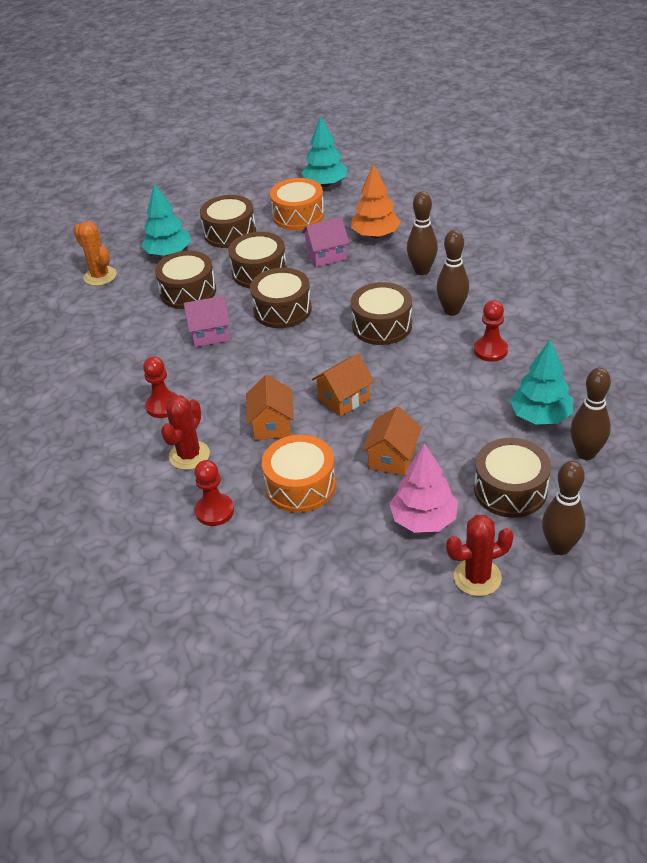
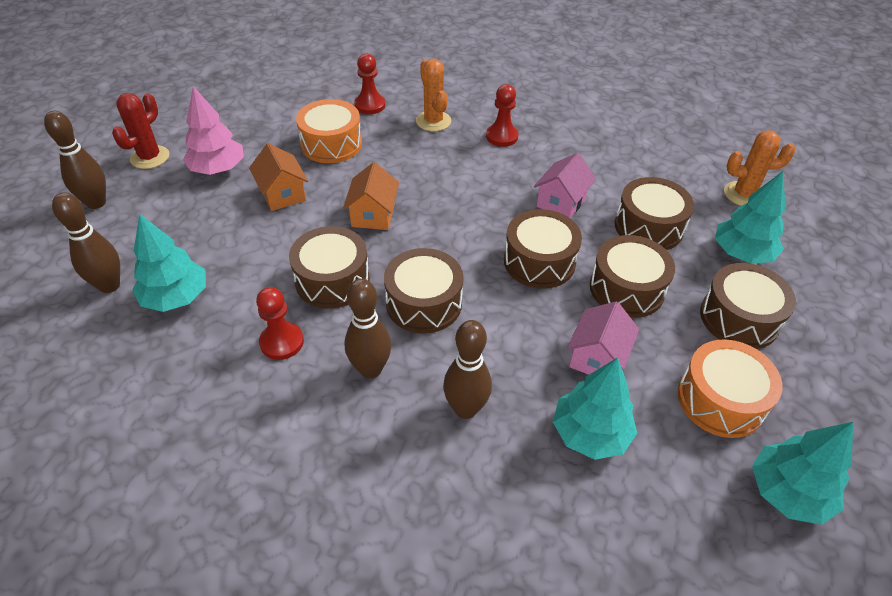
camera: 130 degrees right, 5 degrees up
red cactus [161,395,210,470] -> orange cactus [416,59,451,131]
orange house [246,375,294,440] -> none
orange tree [351,164,401,238] -> turquoise tree [553,357,637,460]
brown drum [474,438,551,518] -> brown drum moved to [289,226,370,309]

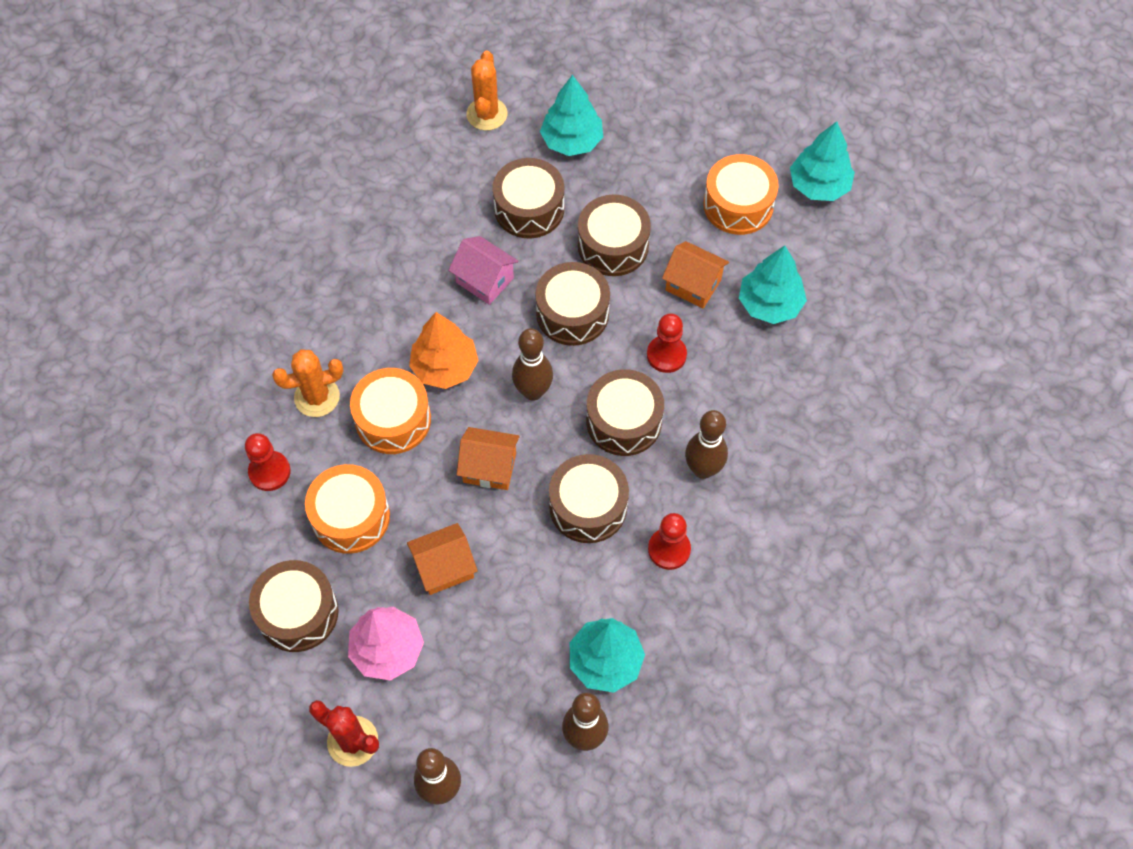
camera: 85 degrees left, 15 degrees up
brown bowling pin [443,320,492,419] -> brown bowling pin moved to [512,328,553,401]
red pawn [486,84,519,147] -> red pawn moved to [647,313,687,373]
pink house [567,301,639,375] -> orange house [662,241,729,309]
brown drum [700,263,796,349] -> brown drum moved to [249,560,339,652]
none -> orange drum [350,368,431,454]
none -> orange tree [409,312,479,389]

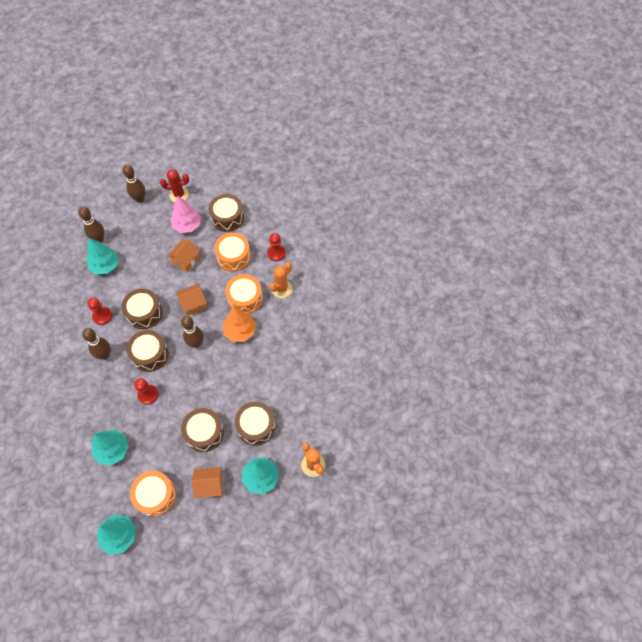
camera: 145 degrees right, 0 degrees up
pink house [449,236,518,305] -> none
brown drum [535,262,610,346] -> none
orange house [662,241,729,309] -> orange house moved to [191,467,222,498]

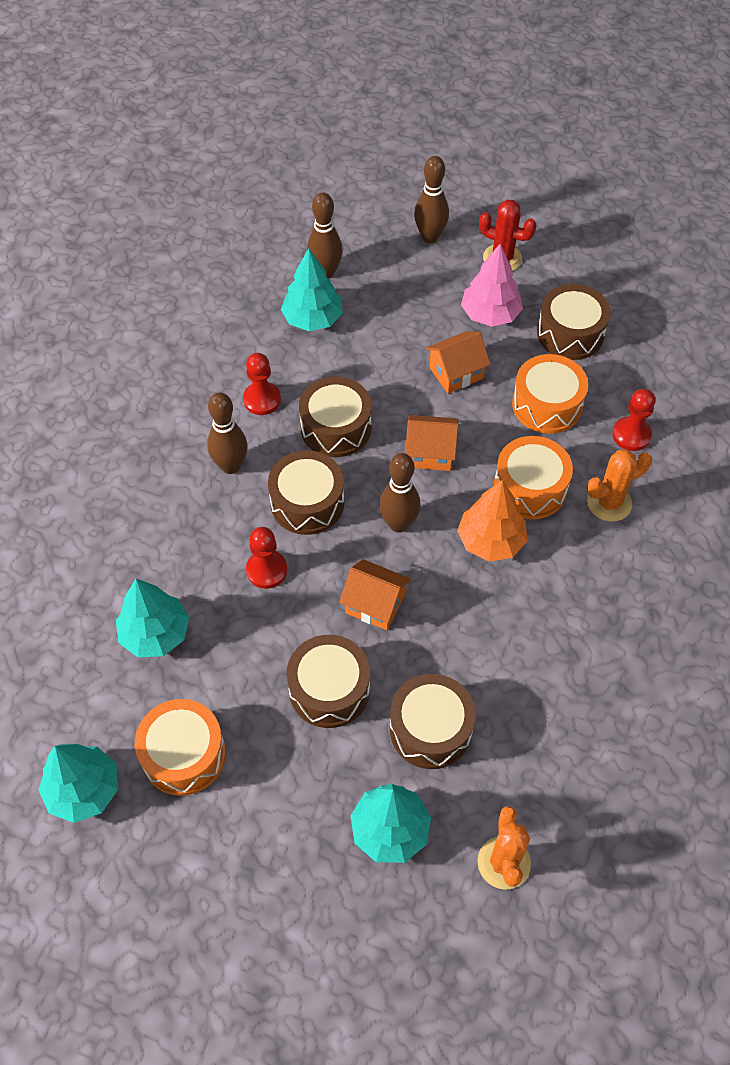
camera: 30 degrees right, 5 degrees down
orange house [191,467,222,498] -> orange house moved to [339,559,411,630]

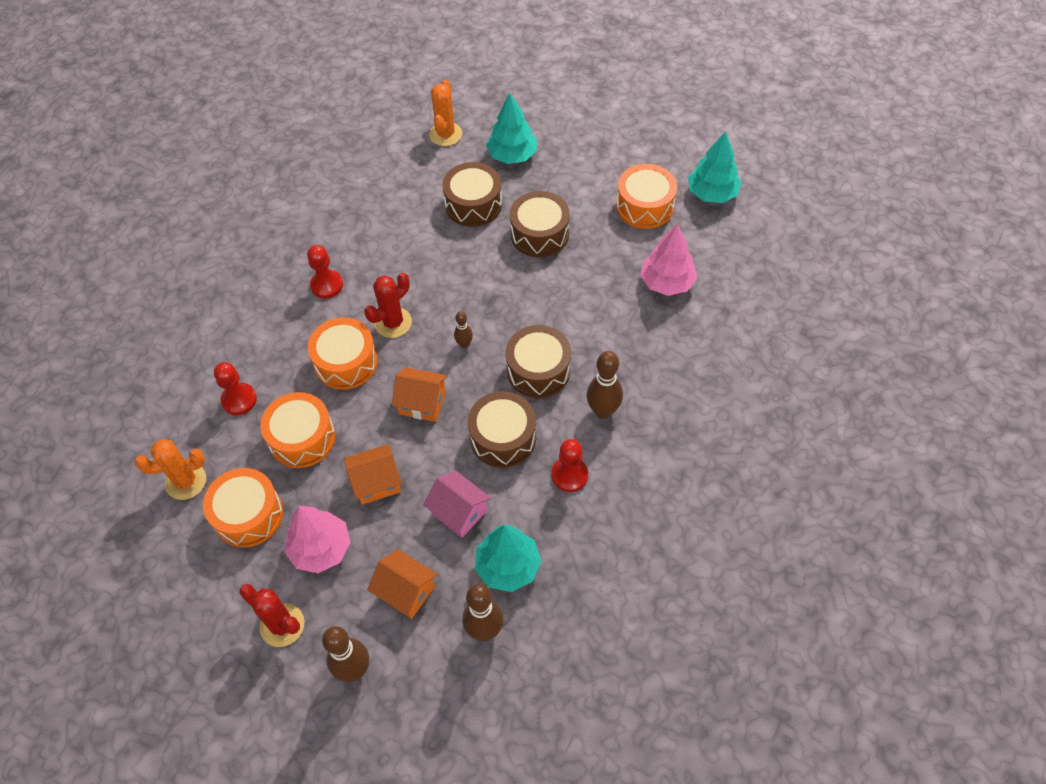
camera: 170 degrees left, 0 degrees up
turquoise tree [116,579,189,657] -> pink tree [640,224,697,296]
red pawn [246,527,287,589] -> red pawn moved to [307,245,343,298]
orange house [339,559,411,630] -> orange house moved to [367,549,438,619]
brown bowling pin [379,453,421,533] -> brown bowling pin [454,311,473,348], size x0.54
orange tree [457,480,527,561] -> red cactus [364,272,412,338]
brown drum [537,284,611,360] -> orange drum [203,468,283,548]
orange cactus [587,450,652,522] -> orange cactus moved to [135,439,206,500]
none -> pink house [423,471,491,538]

